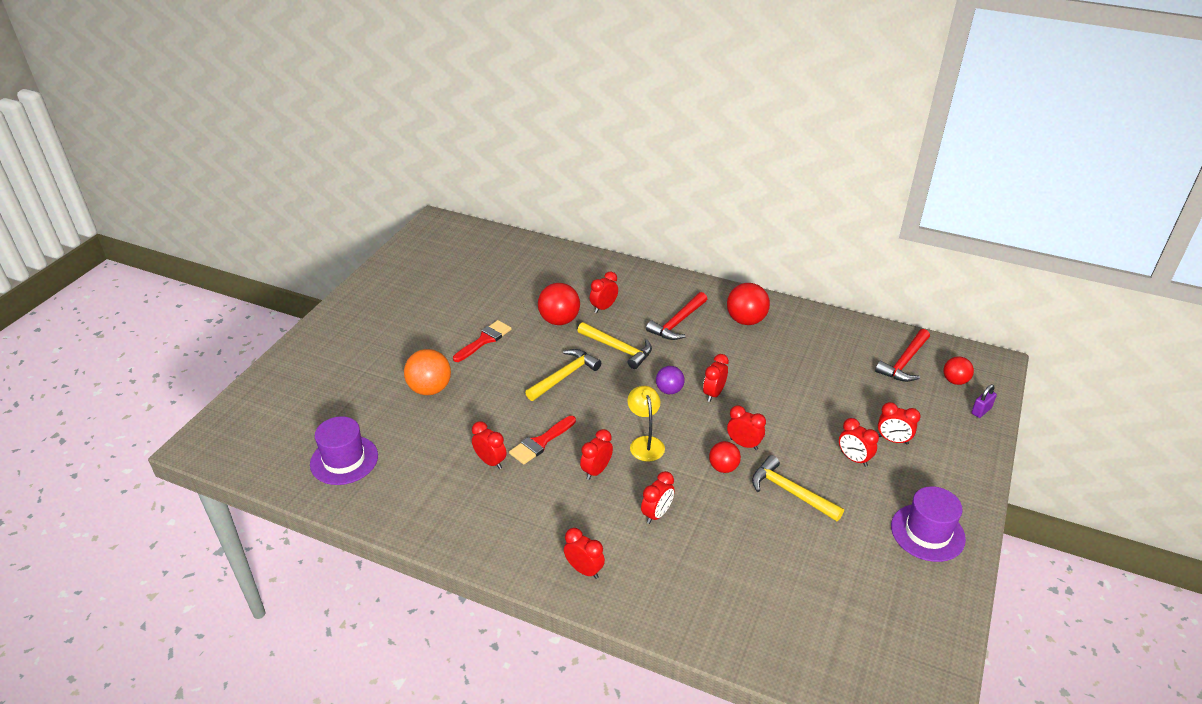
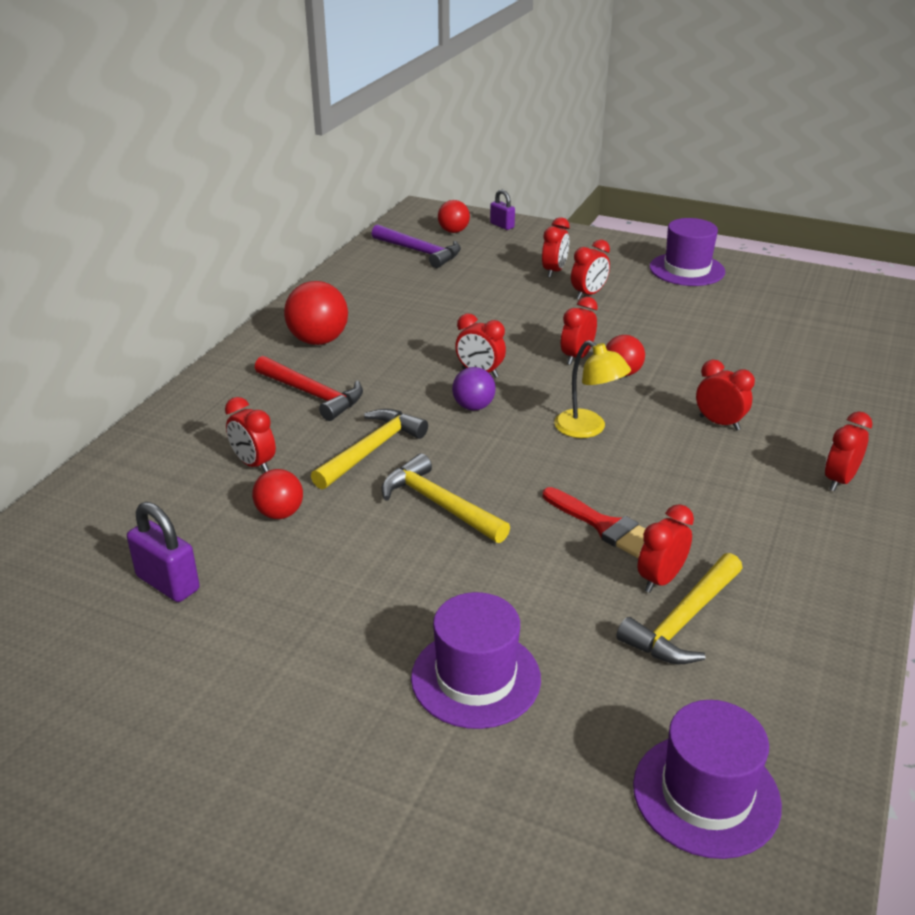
camera: 90 degrees left, 5 degrees down
orange ball [404,349,451,395] -> purple hat [411,592,541,729]
red brush [453,320,512,362] -> none
red ball [538,283,580,325] -> red ball [252,469,303,519], size x0.62
red clock [580,429,613,480] -> none
yellow lamp [627,386,665,462] -> yellow lamp turned 120 degrees counterclockwise [554,340,631,438]
yellow hammer [752,455,844,521] -> yellow hammer moved to [616,553,742,664]
red hammer [875,329,930,382] -> purple hammer [372,224,461,268]
none -> purple padlock [127,502,199,602]

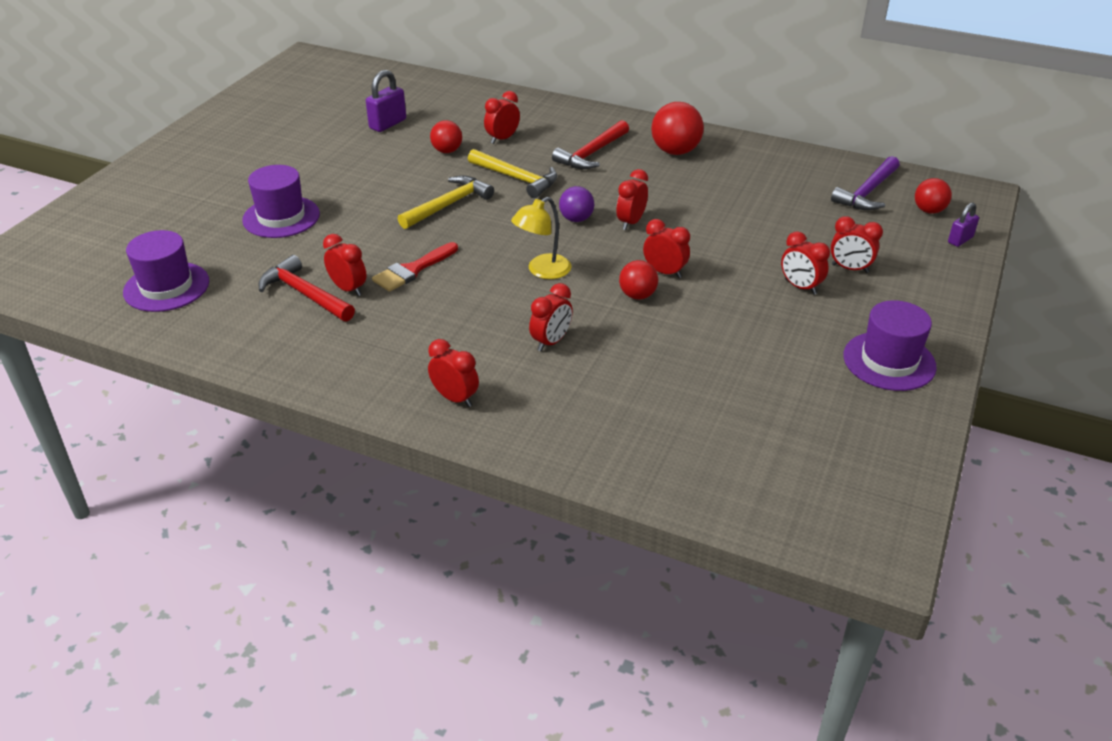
camera: 90 degrees right, 5 degrees up
yellow hammer [616,553,742,664] -> red hammer [259,255,355,321]

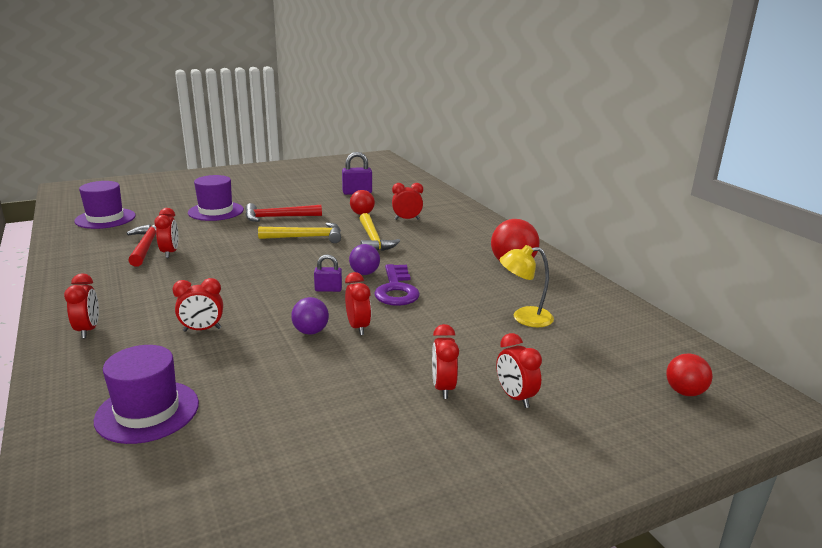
camera: 40 degrees right, 15 degrees down
red brush [372,242,458,292] -> none
yellow lamp [511,197,572,279] -> yellow lamp moved to [499,245,554,327]
red hammer [552,120,629,169] -> red hammer moved to [245,203,322,222]
red clock [616,169,648,230] -> purple key [374,264,420,306]
red ball [619,260,658,300] -> purple ball [291,297,329,335]
purple hammer [831,156,900,210] -> none
purple hat [843,300,937,391] -> purple hat moved to [94,345,199,444]
purple padlock [948,203,979,247] -> purple padlock moved to [314,254,342,292]

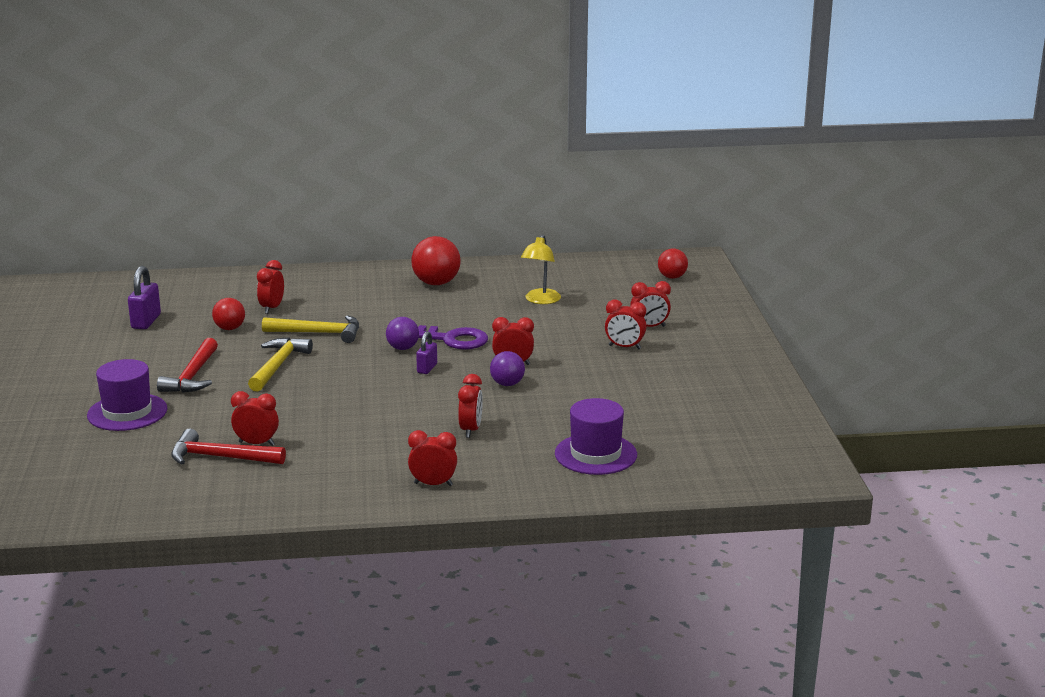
camera: 70 degrees left, 0 degrees up
purple hat [74,181,136,229] -> none

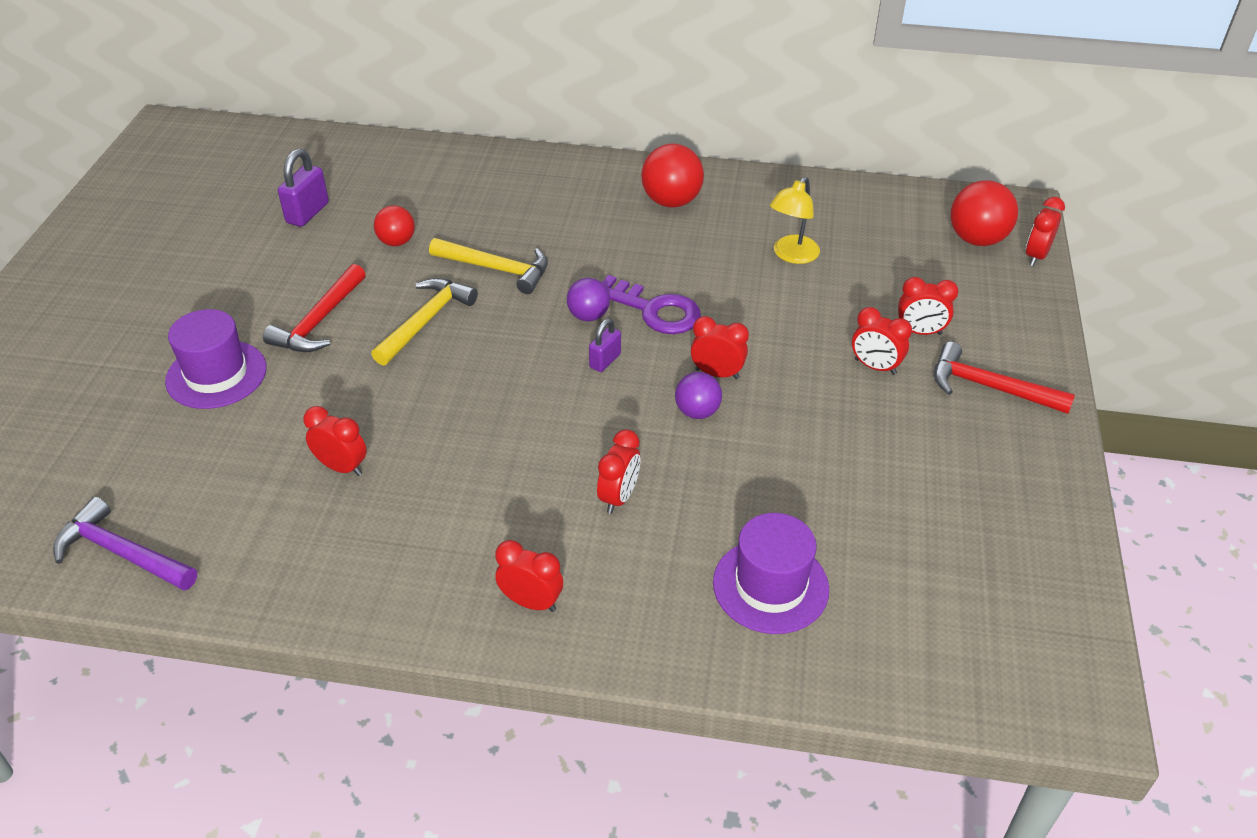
camera: 15 degrees right, 20 degrees up
red hammer [171,429,286,464] -> red hammer moved to [934,342,1075,414]
red clock [257,260,284,314] -> red clock moved to [1026,197,1065,266]
red ball [658,249,688,279] -> red ball [951,180,1018,246], size x1.61
none -> purple hammer [53,497,197,591]

